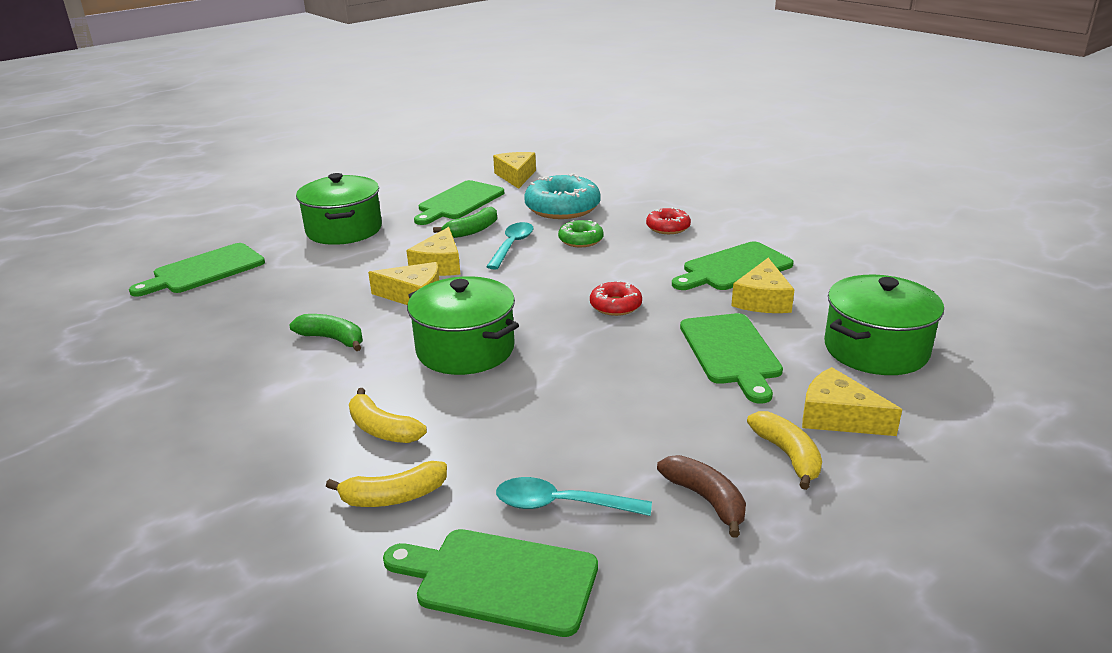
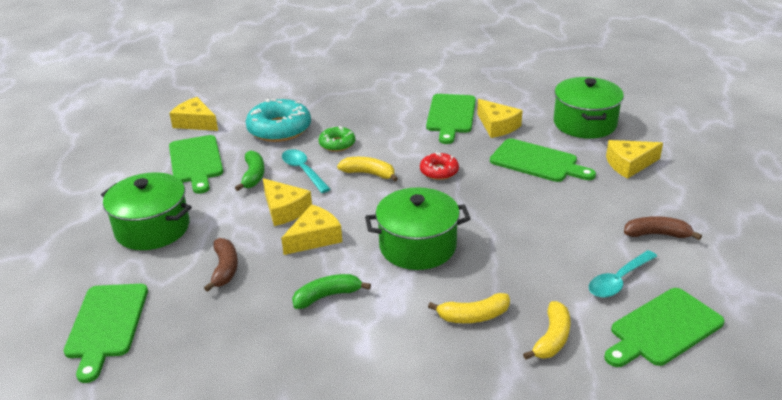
camera: 50 degrees left, 5 degrees up
red donut [646,207,691,234] -> none
yellow banana [747,411,822,490] -> yellow banana moved to [337,157,398,182]
none -> brown banana [204,238,238,292]

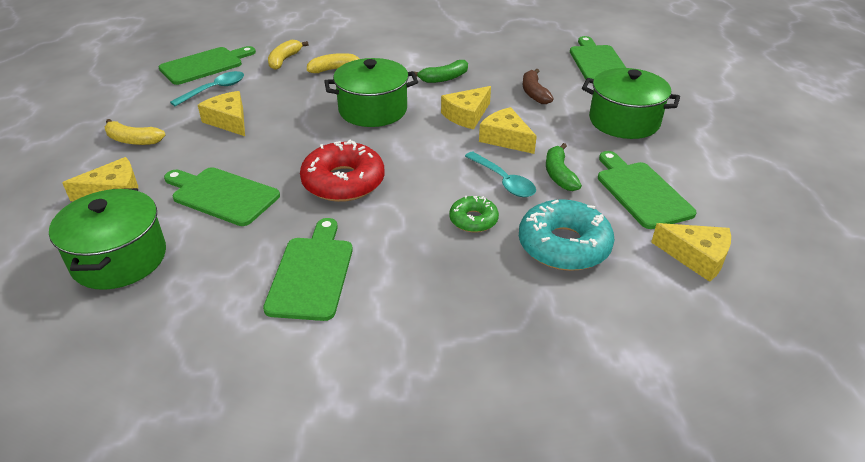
camera: 175 degrees right, 5 degrees up
yellow banana [337,157,398,182] -> yellow banana moved to [105,119,165,145]
red donut [420,152,459,180] -> red donut [300,139,384,202], size x1.82
yellow cheese [477,99,523,138] -> yellow cheese moved to [198,91,245,136]
brown banana [624,216,702,240] -> none

